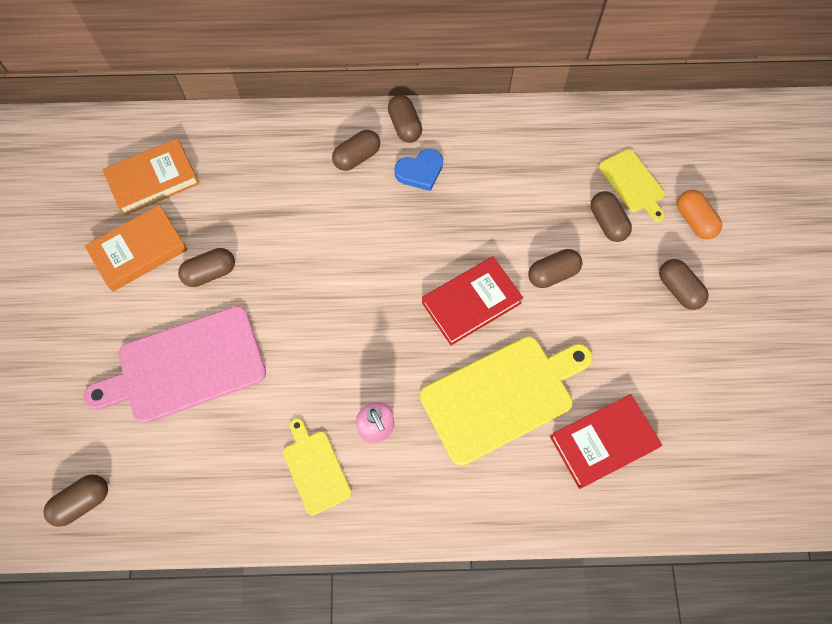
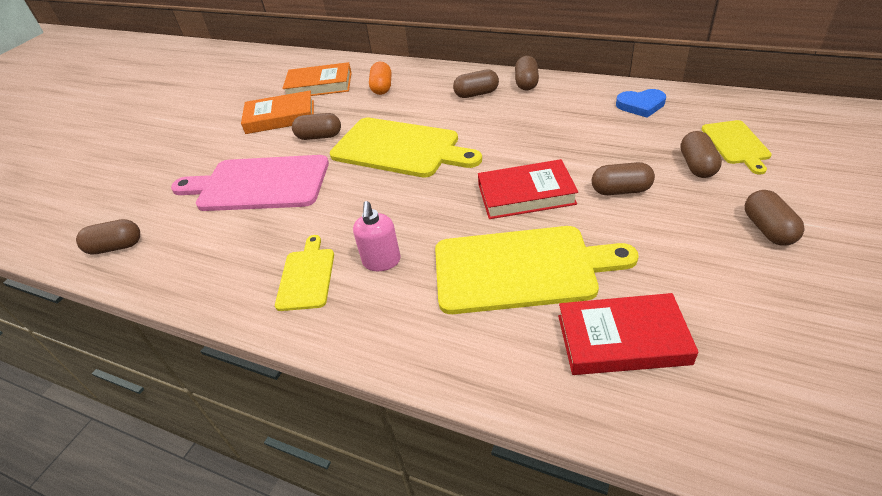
camera: 30 degrees right, 25 degrees down
blue heart [394,149,443,191] -> blue heart moved to [616,89,666,118]
orange capsule [677,190,722,240] -> orange capsule moved to [369,62,391,95]
none -> yellow cutting board [330,118,482,178]

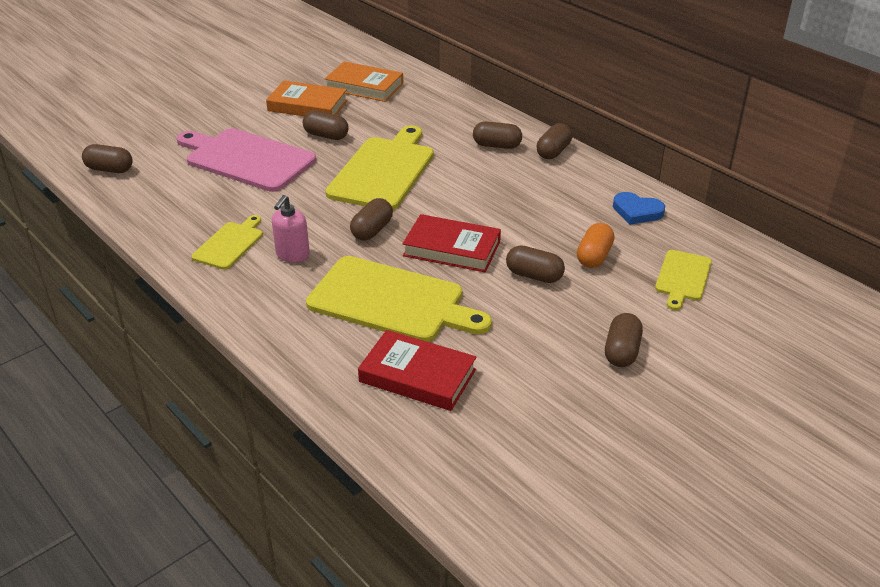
camera: 20 degrees right, 5 degrees down
yellow cutting board [330,118,482,178] -> yellow cutting board turned 120 degrees counterclockwise [325,125,434,210]
orange capsule [369,62,391,95] -> orange capsule moved to [577,223,615,268]
brown capsule [680,131,722,178] -> brown capsule moved to [350,198,393,241]

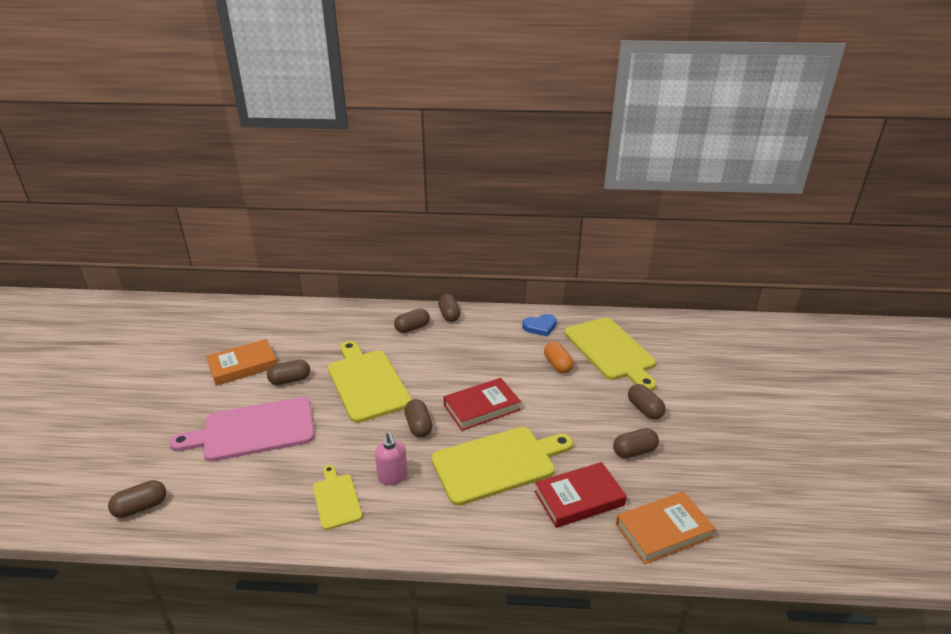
camera: 45 degrees left, 5 degrees down
orange book [325,61,403,102] -> orange book moved to [616,491,716,564]
brown capsule [506,245,565,283] -> brown capsule moved to [613,428,659,458]
yellow cutting board [655,250,712,310] -> yellow cutting board [564,318,657,391], size x1.90

